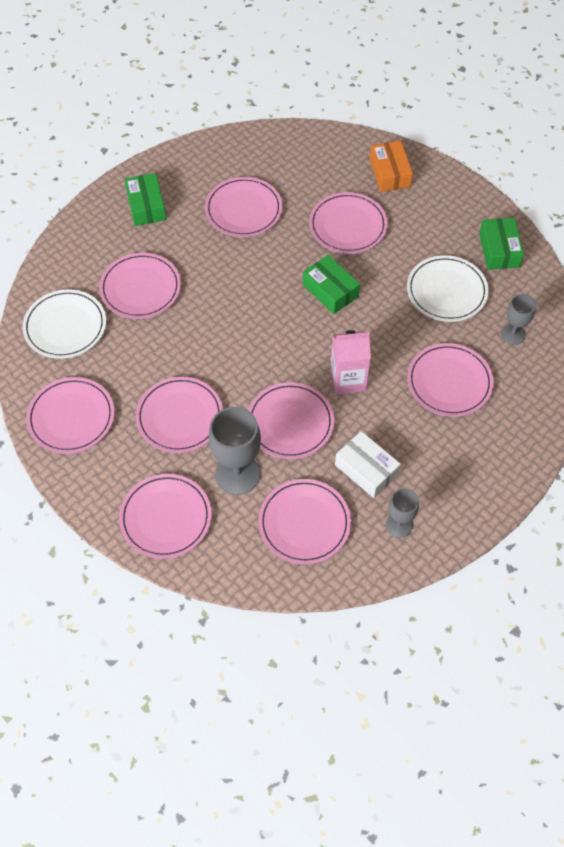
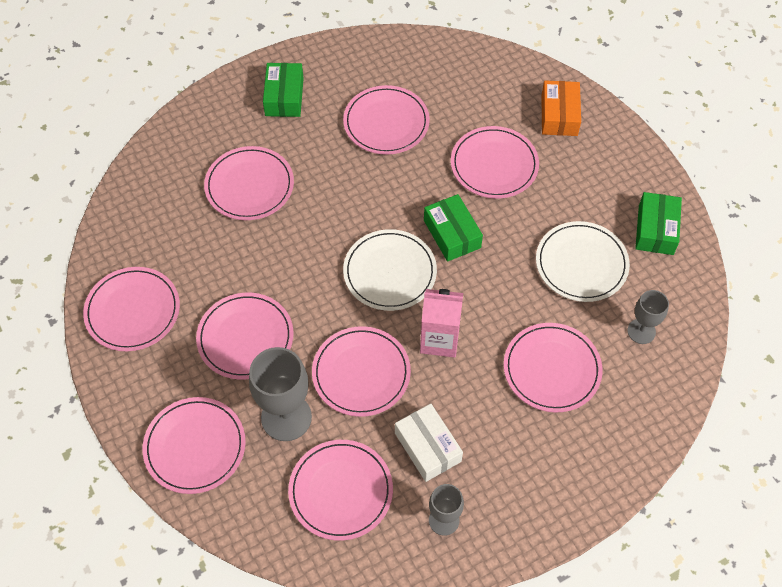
camera: 15 degrees right, 0 degrees up
white plate [23,289,106,359] -> white plate moved to [343,229,437,311]

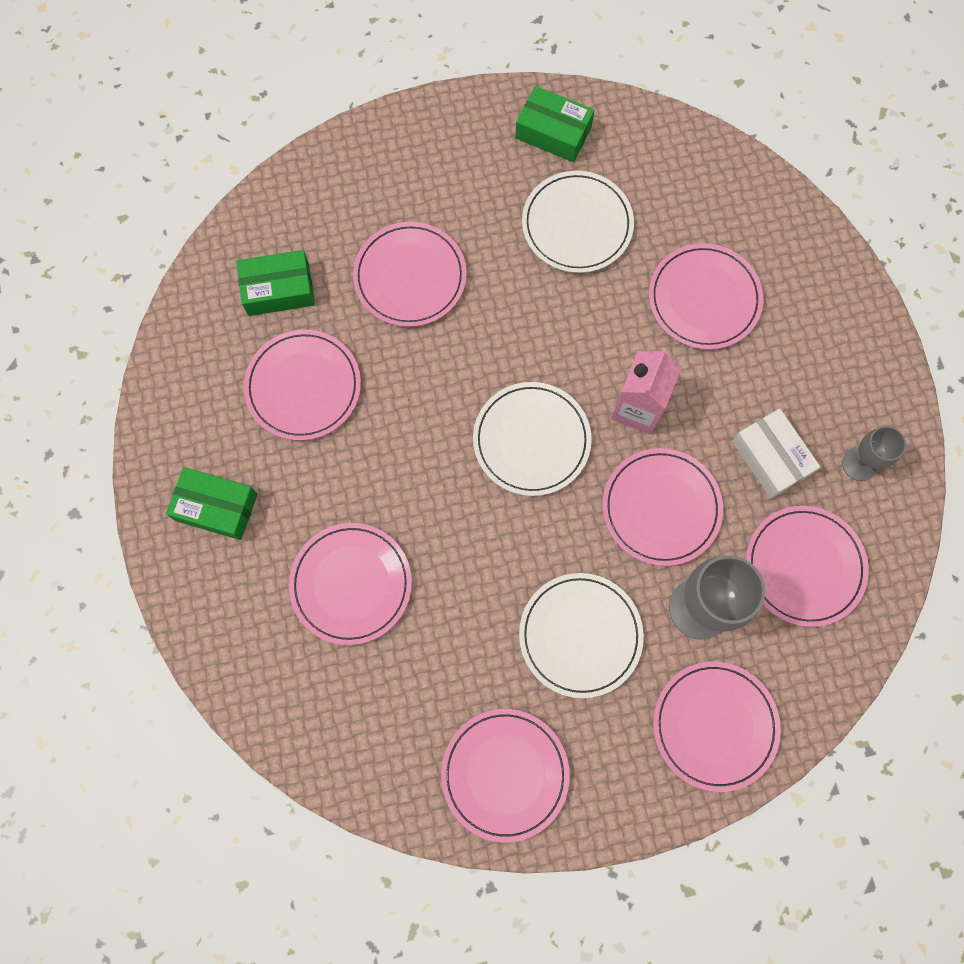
camera: 75 degrees left, 15 degrees up
pink plate [196,293,294,380] -> white plate [519,573,644,698]
white box [395,404,463,482] -> white box turned 75 degrees clockwise [732,409,820,499]
green box [424,194,483,262] -> green box moved to [236,250,315,316]
orange box [541,80,581,136] -> none
grey goblet [627,290,669,344] -> none

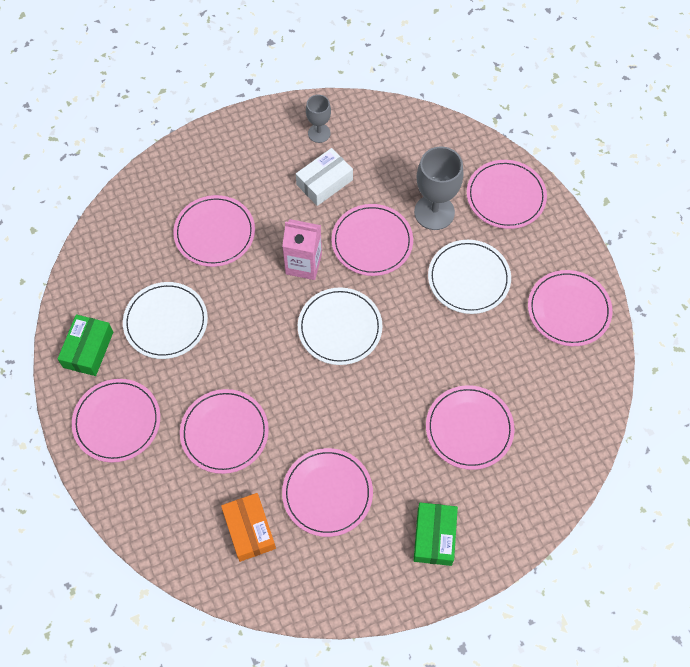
camera: 100 degrees left, 10 degrees down
green box [236,250,315,316] -> orange box [221,493,276,562]
pink plate [746,506,869,627] -> pink plate moved to [72,379,160,463]

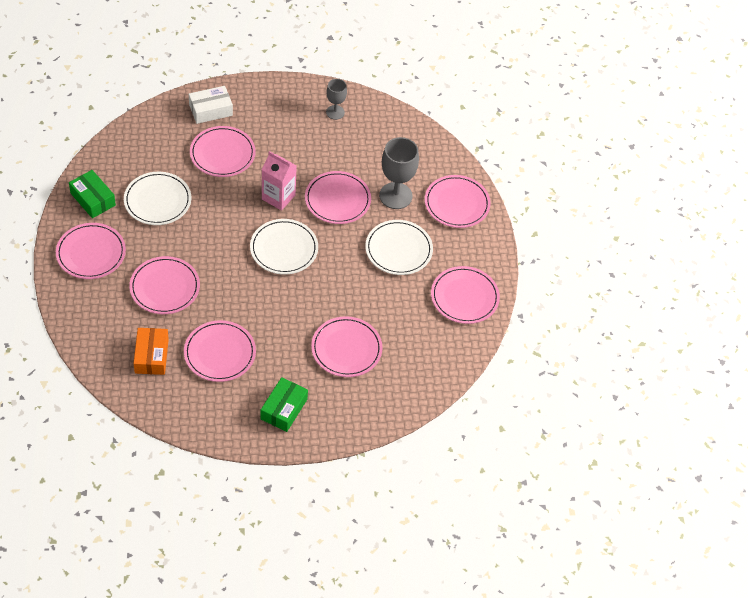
camera: 15 degrees right, 10 degrees down
green box [58,314,113,376] -> green box turned 75 degrees counterclockwise [69,170,116,218]
white box [296,148,353,206] -> white box moved to [189,86,233,124]

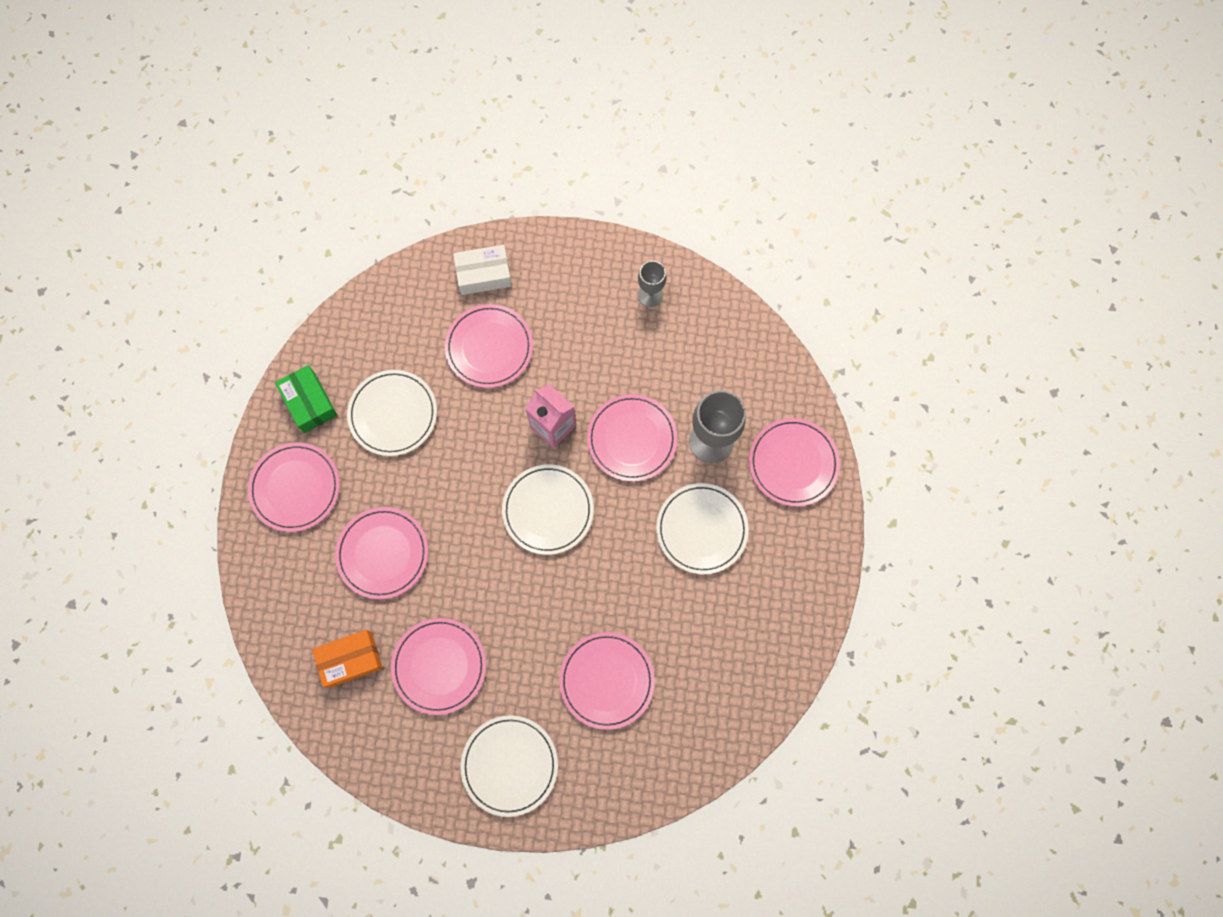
camera: 15 degrees right, 20 degrees up
orange box [133,328,169,375] -> orange box turned 60 degrees clockwise [312,630,383,688]
green box [260,377,308,432] -> white plate [460,715,558,817]
pink plate [431,266,500,324] -> none

